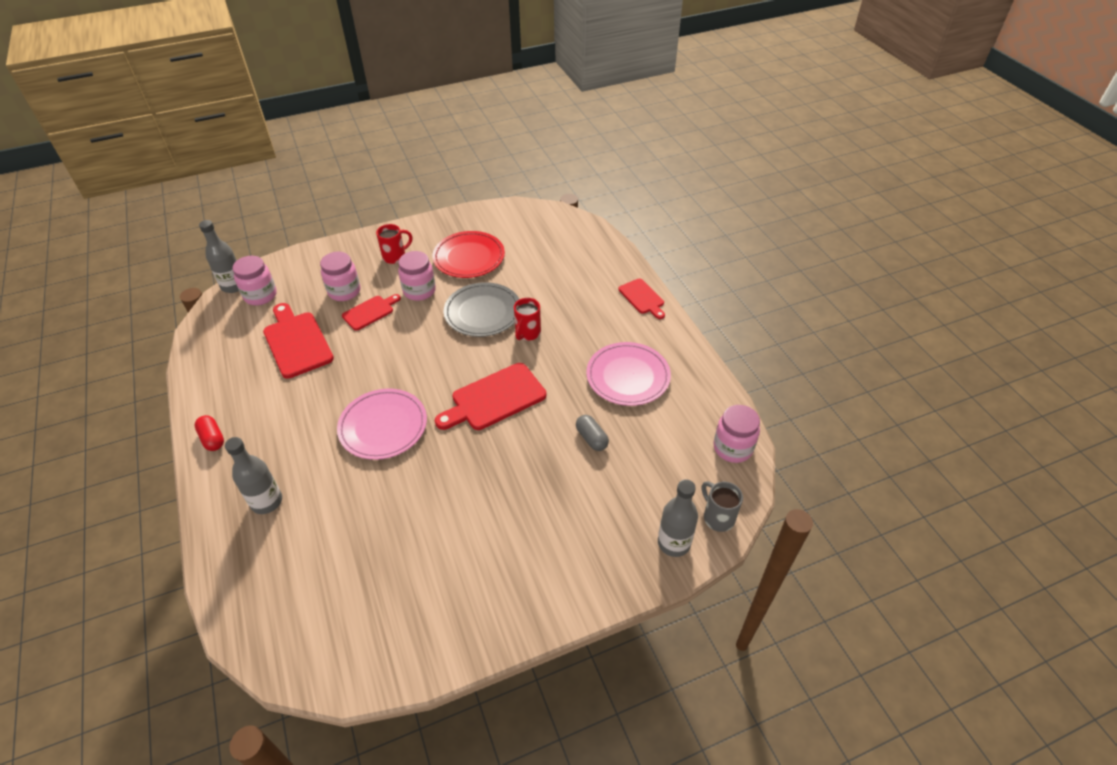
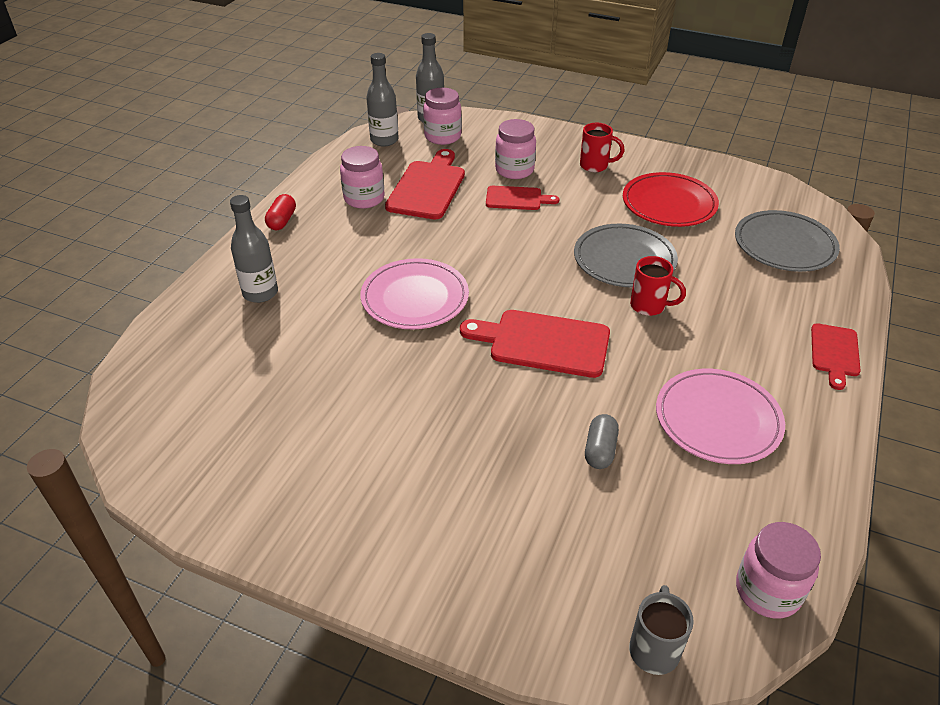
camera: 45 degrees right, 5 degrees down
pink jar [398,251,436,301] -> pink jar moved to [340,146,385,209]
red mug [514,298,541,341] -> red mug turned 135 degrees counterclockwise [630,256,686,316]
grey bottle [658,479,698,557] -> grey bottle moved to [366,53,399,146]
none -> grey plate [735,210,840,272]

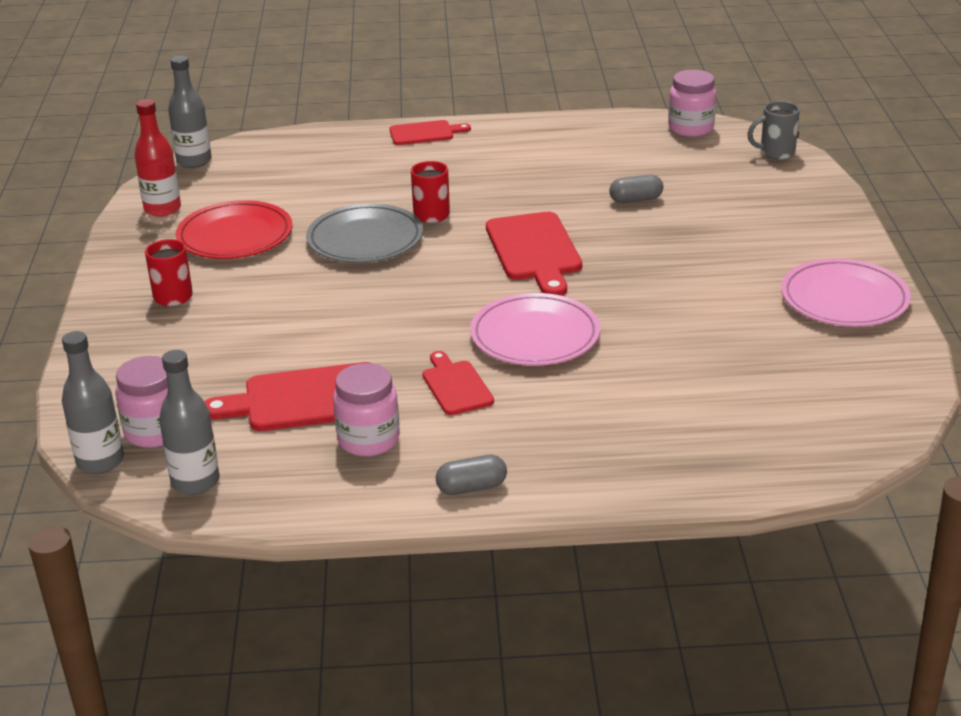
camera: 115 degrees left, 10 degrees down
grey bottle [230,195,278,303] -> grey bottle moved to [168,56,212,168]
red capsule [265,194,296,230] -> grey capsule [436,455,507,495]
red cutting board [486,186,559,210] -> red cutting board moved to [422,351,494,415]
pink jar [495,119,536,179] -> none
pink plate [656,369,785,464] -> pink plate moved to [781,258,911,327]
grey plate [735,210,840,272] -> none
none -> red bottle [134,99,181,217]

